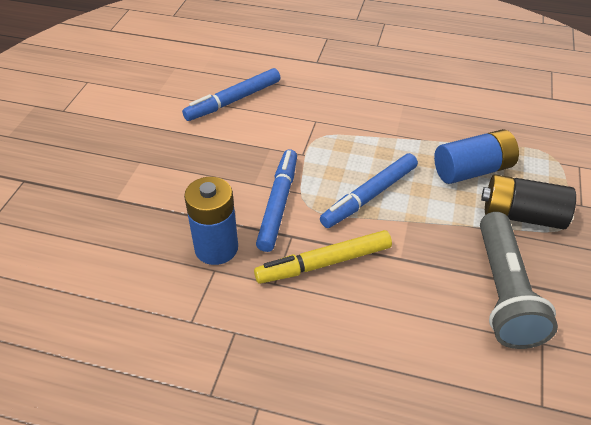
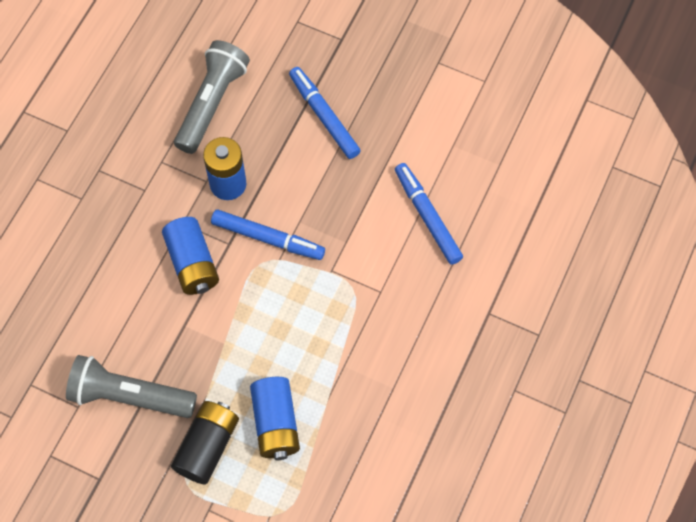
camera: 100 degrees right, 20 degrees up
yellow marker [254,230,392,284] -> blue battery [162,217,219,295]
blue marker [320,153,418,228] -> blue marker moved to [289,67,361,159]
none -> grey flashlight [174,40,250,154]

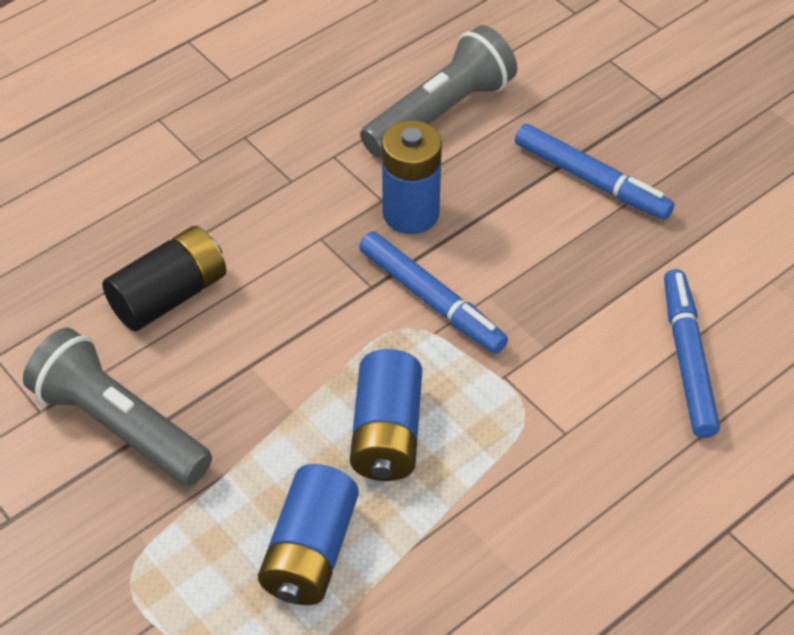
camera: 25 degrees right, 15 degrees down
blue battery [162,217,219,295] -> blue battery moved to [350,349,422,481]
black battery [171,401,239,484] -> black battery moved to [102,226,226,331]
blue marker [289,67,361,159] -> blue marker turned 135 degrees clockwise [515,124,674,220]

